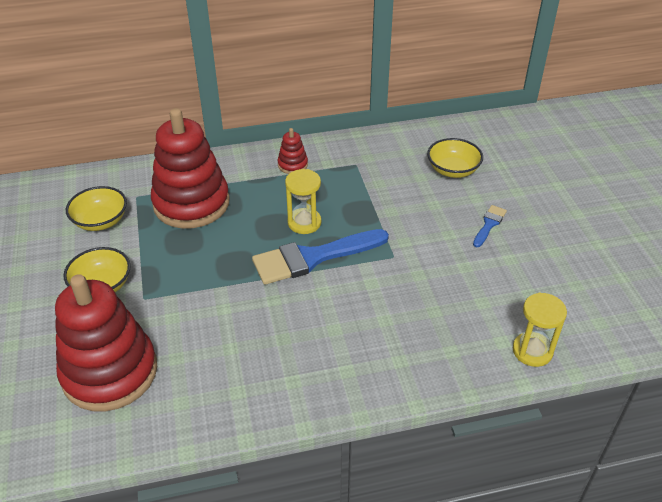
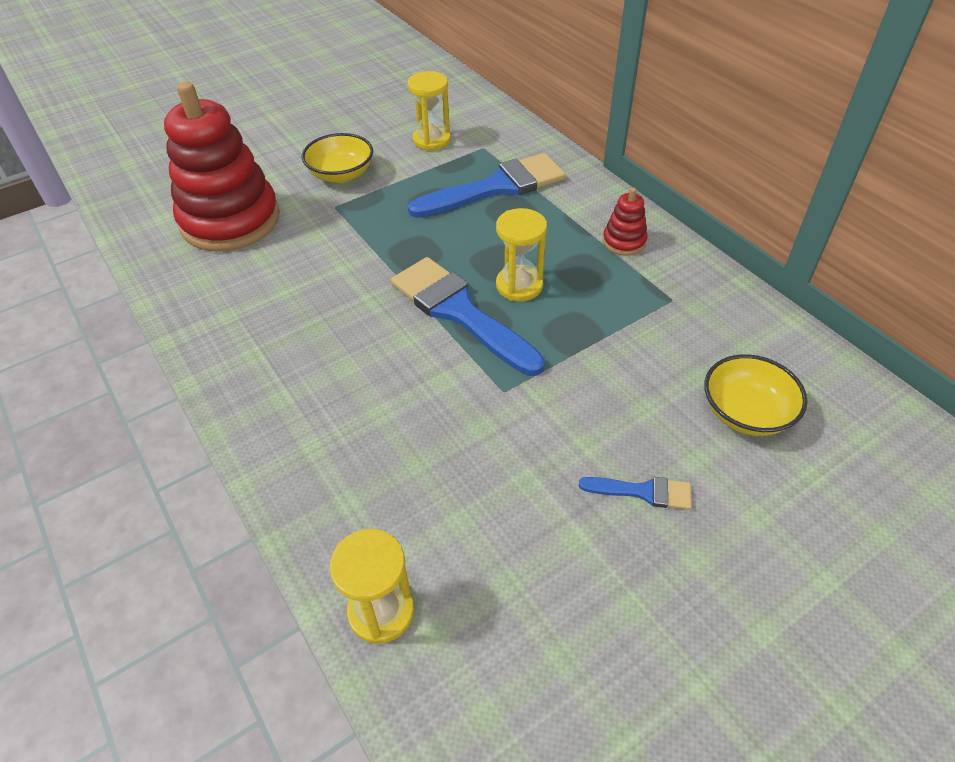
camera: 70 degrees right, 5 degrees up
yellow bowl [66,186,127,231] -> yellow hourglass [407,71,451,151]
red stacking toy [151,108,230,229] -> blue brush [408,153,566,218]

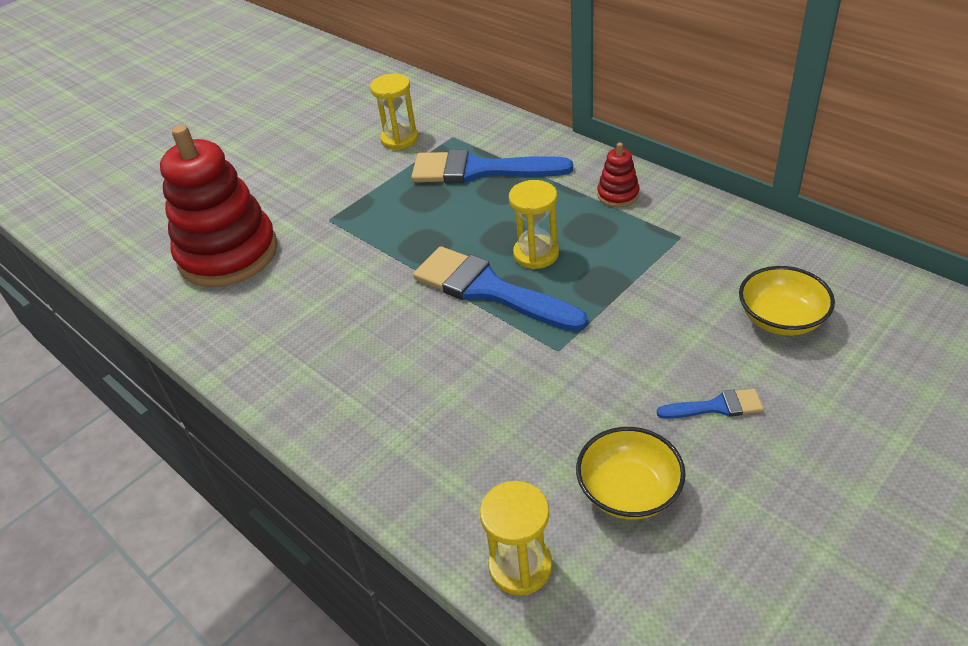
camera: 10 degrees left, 5 degrees down
yellow bowl [301,133,373,183] -> yellow bowl moved to [576,427,686,520]
blue brush [408,153,566,218] -> blue brush turned 135 degrees counterclockwise [411,149,573,183]

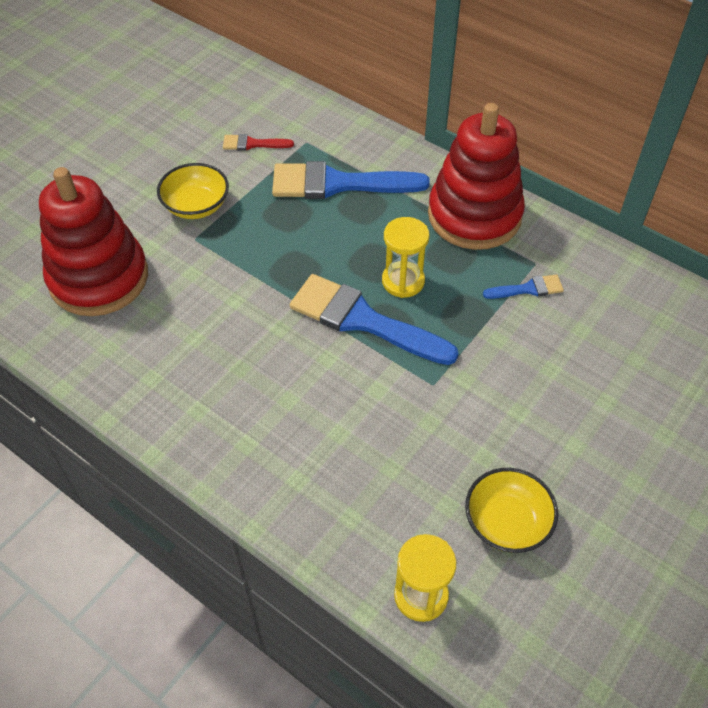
camera: 10 degrees left, 10 degrees up
yellow hourglass [370,74,419,150] -> red brush [223,134,294,151]
red stacking toy [597,142,640,207] -> red stacking toy [428,103,525,250], size x2.38
blue brush [657,389,764,419] -> blue brush moved to [483,274,564,299]
yellow bowl [739,266,835,336] -> yellow bowl moved to [157,163,229,219]

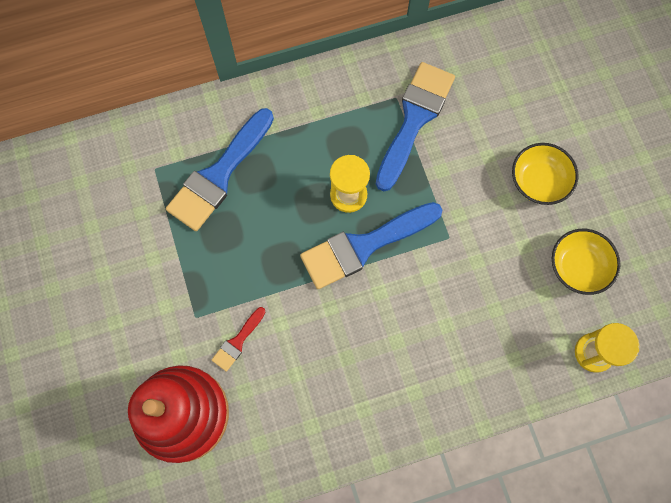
camera: 55 degrees left, 20 degrees up
yellow bowl [157,163,229,219] -> yellow bowl moved to [512,143,578,205]
red brush [223,134,294,151] -> red brush moved to [212,307,265,372]
red stacking toy [428,103,525,250] -> none
blue brush [483,274,564,299] -> blue brush [376,62,455,191], size x2.13

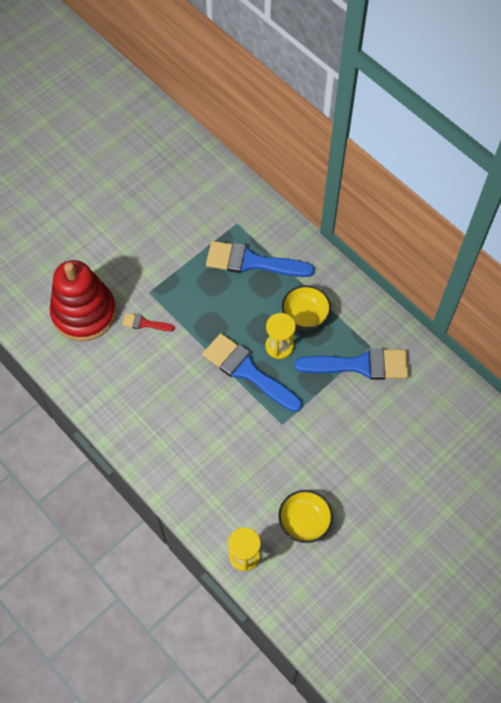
camera: 65 degrees right, 10 degrees down
yellow bowl [512,143,578,205] -> yellow bowl moved to [282,285,331,330]

